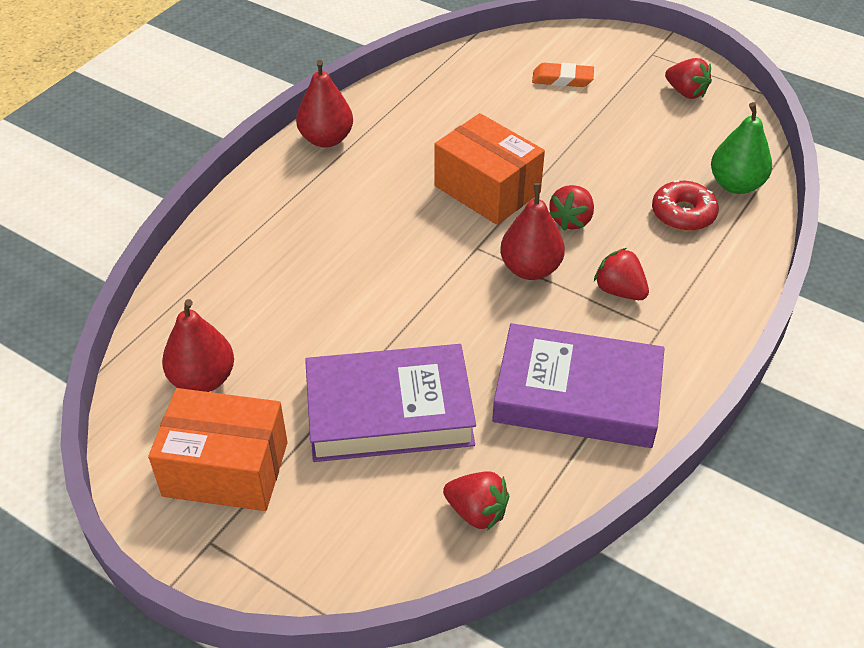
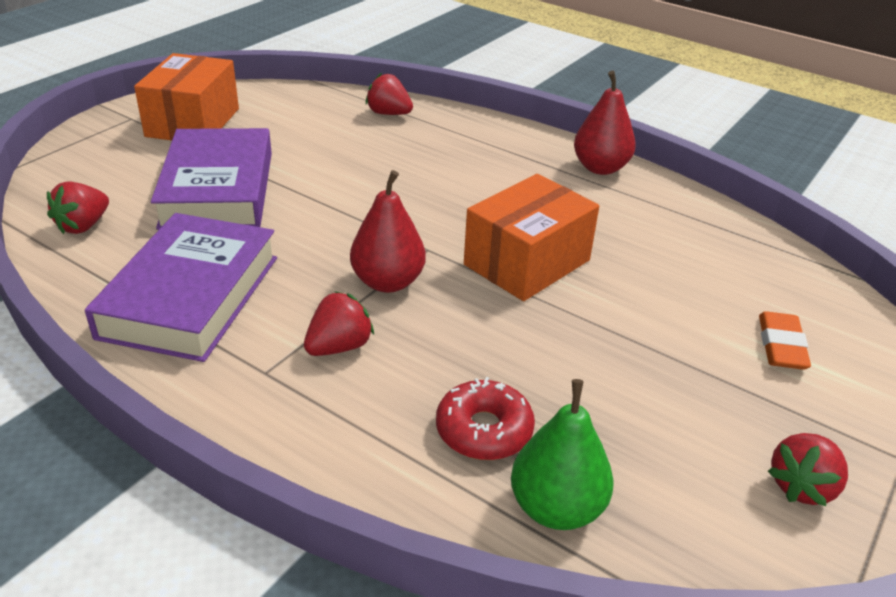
camera: 90 degrees right, 10 degrees down
red pear [162,299,234,392] -> none
red strawberry [549,185,594,231] -> red strawberry moved to [366,73,413,115]

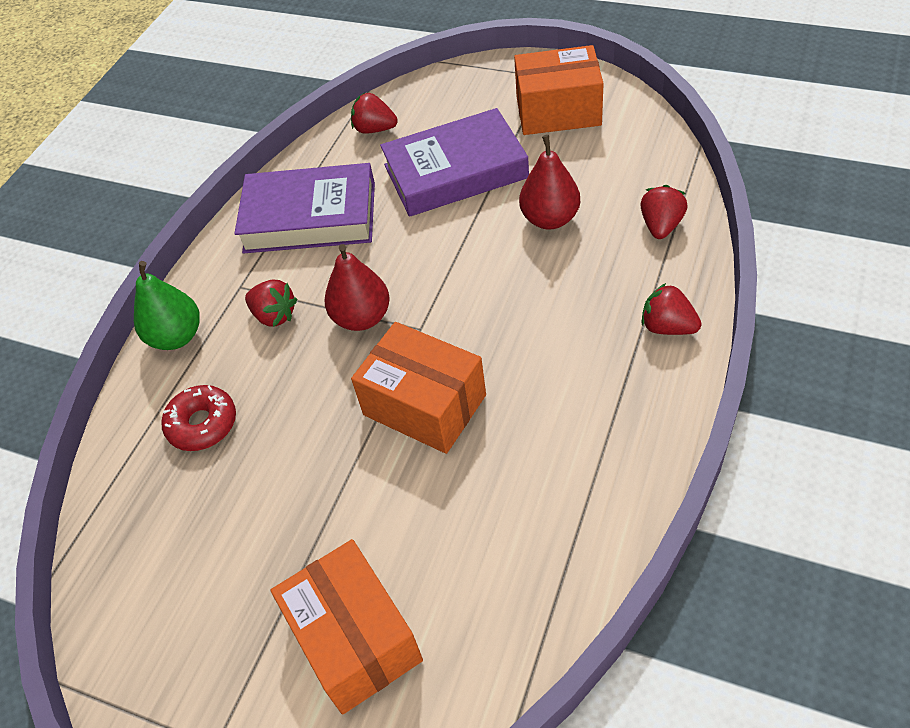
camera: 85 degrees right, 15 degrees up
green pear [511,379,614,530] -> green pear moved to [134,261,200,350]
red pear [574,71,636,175] -> red pear moved to [519,135,580,230]
orange eraser [759,311,811,370] -> orange box [270,539,423,715]
red strawberry [768,433,848,506] -> red strawberry moved to [641,283,702,335]

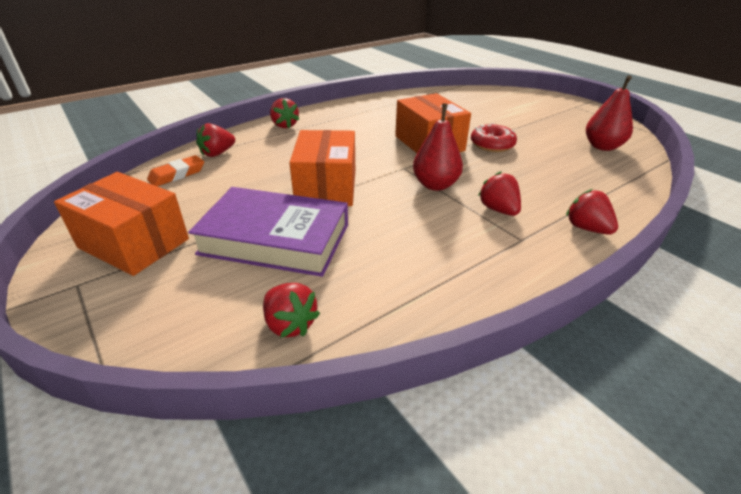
camera: 155 degrees left, 15 degrees down
green pear [134,261,200,350] -> red strawberry [566,189,618,234]
red donut [161,385,236,451] -> red donut moved to [471,123,517,152]
purple book [234,163,375,254] -> none
orange box [270,539,423,715] -> orange box moved to [290,130,355,206]
red pear [519,135,580,230] -> red pear moved to [586,75,633,151]
none -> orange eraser [147,155,204,186]

